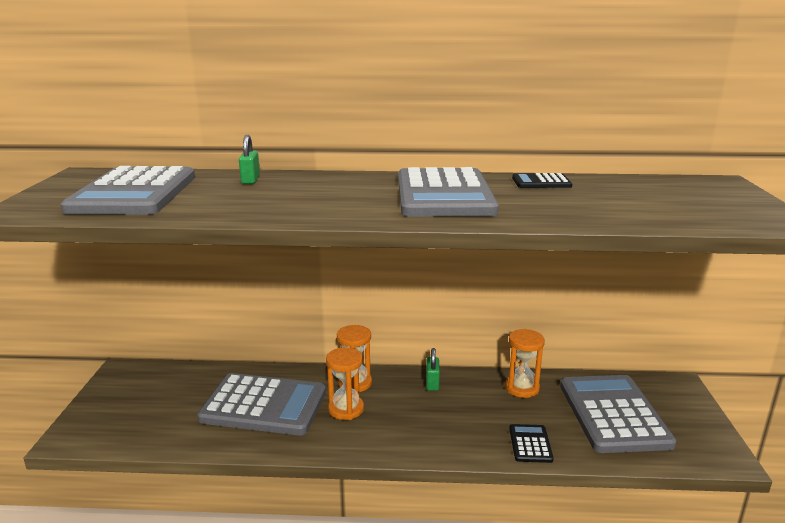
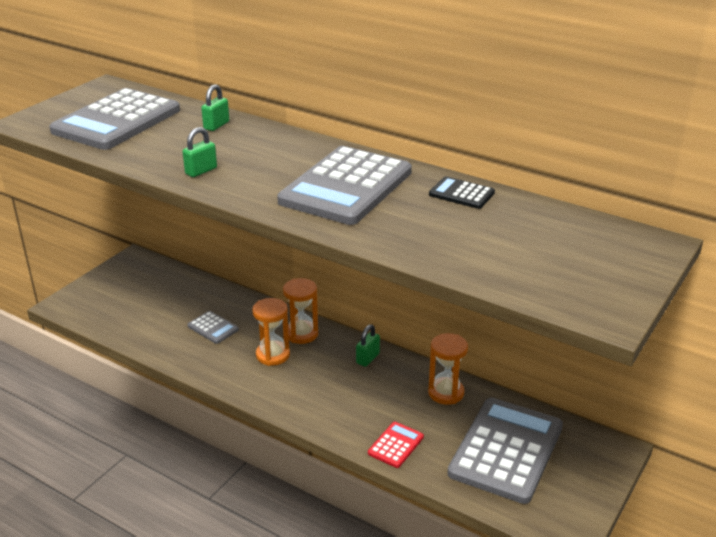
camera: 30 degrees right, 10 degrees up
grey calculator [197,373,326,436] -> grey calculator [187,311,239,344], size x0.44
black calculator [509,424,554,463] -> red calculator [368,422,424,468]
none -> green padlock [183,127,217,177]

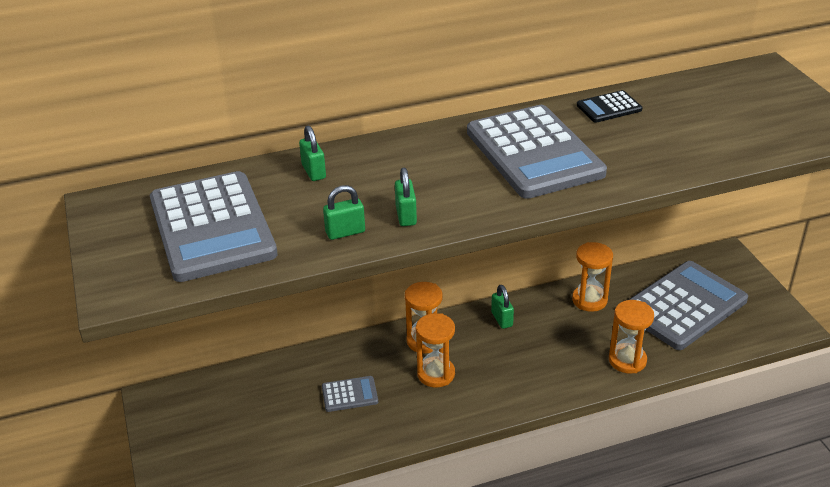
camera: 50 degrees left, 5 degrees up
red calculator [368,422,424,468] -> orange hourglass [609,300,654,374]
grey calculator [447,398,563,504] -> grey calculator turned 75 degrees clockwise [629,261,748,350]
none -> green padlock [323,185,365,240]

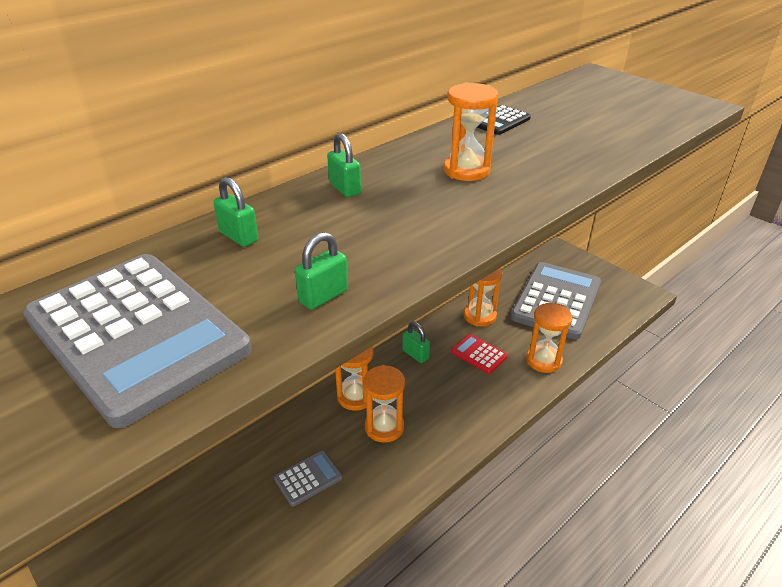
camera: 25 degrees left, 0 degrees up
green padlock [395,168,417,226] -> green padlock moved to [327,133,361,197]
grey calculator [467,105,607,199] -> orange hourglass [444,83,498,181]
none -> red calculator [451,334,507,374]

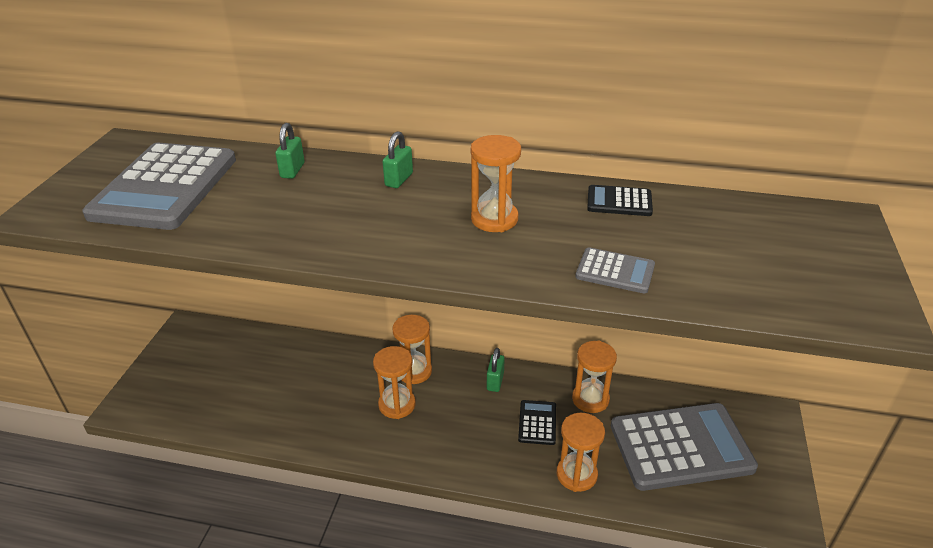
camera: 55 degrees right, 0 degrees up
grey calculator [274,450,343,507] -> grey calculator moved to [575,247,655,294]
green padlock [295,232,348,310] -> none
red calculator [451,334,507,374] -> black calculator [518,400,556,445]

